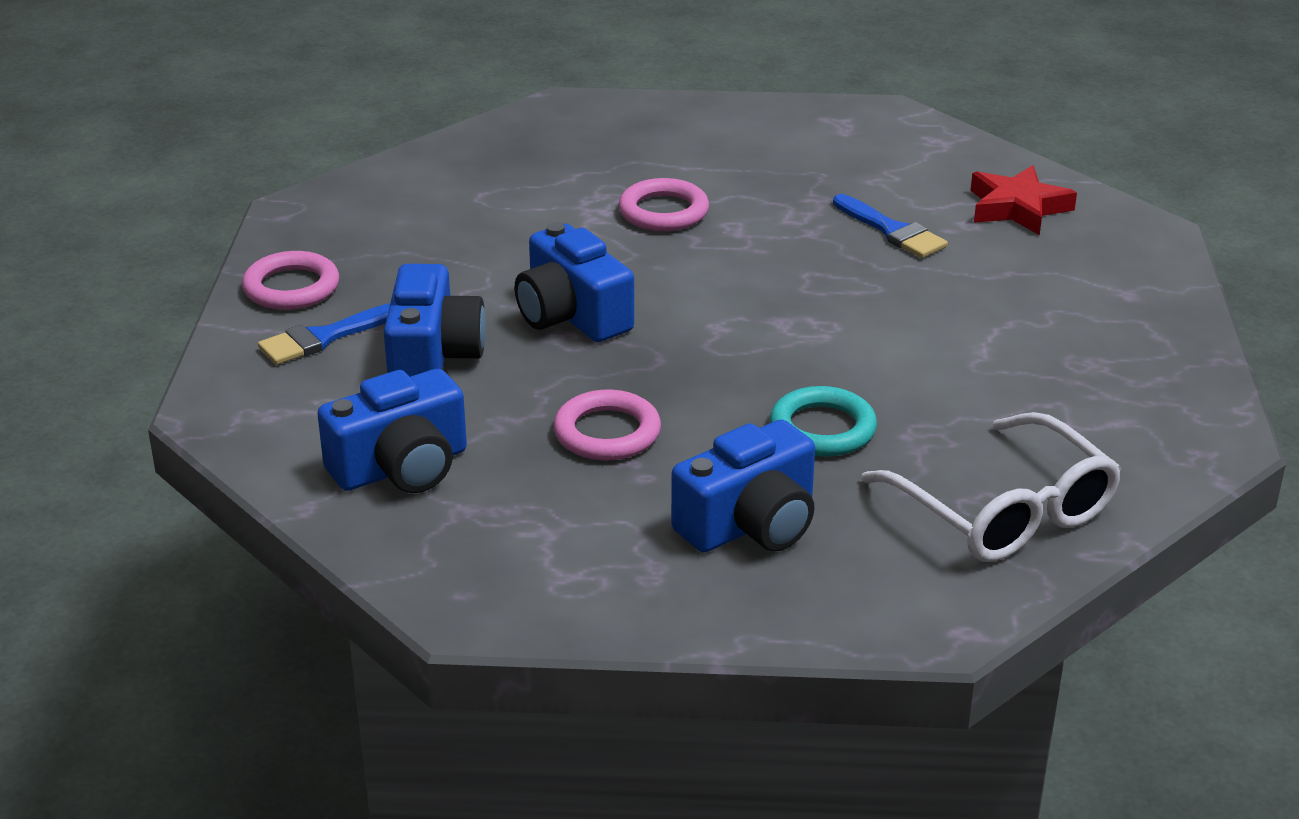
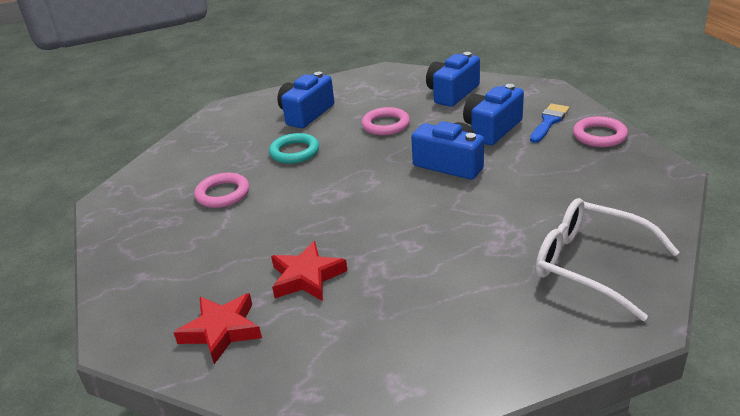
camera: 160 degrees right, 0 degrees up
blue camera [384,264,486,377] -> blue camera turned 60 degrees clockwise [463,84,524,145]
pink ring [619,178,709,231] -> pink ring moved to [194,173,249,208]
blue brush [833,194,948,258] -> red star [271,241,348,301]
white glasses [861,412,1121,562] -> white glasses moved to [536,198,680,321]

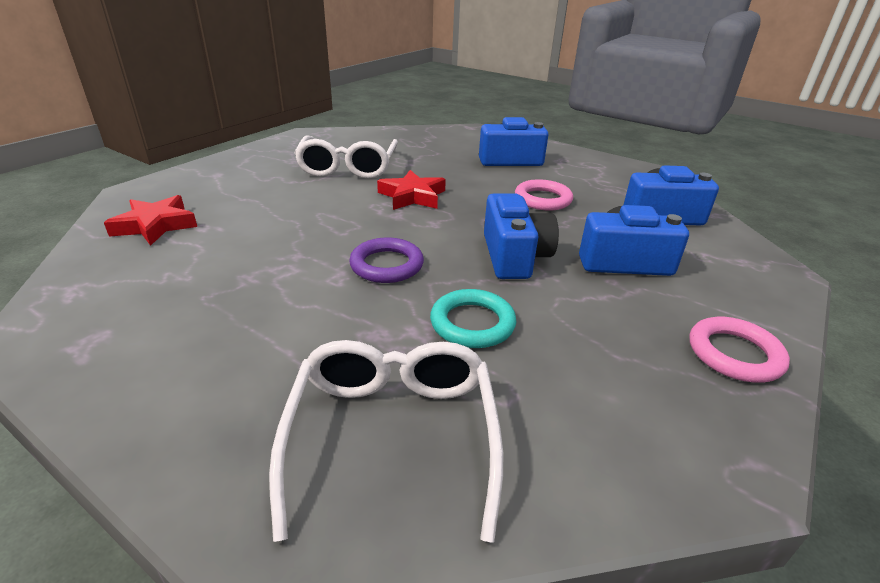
camera: 50 degrees right, 0 degrees up
pink ring [194,173,249,208] -> white glasses [294,135,398,179]
turquoise ring [269,133,319,164] -> turquoise ring moved to [430,289,517,348]
red star [271,241,348,301] -> red star moved to [377,170,446,210]
blue brush [530,104,569,143] -> none
none -> purple ring [349,237,424,283]

